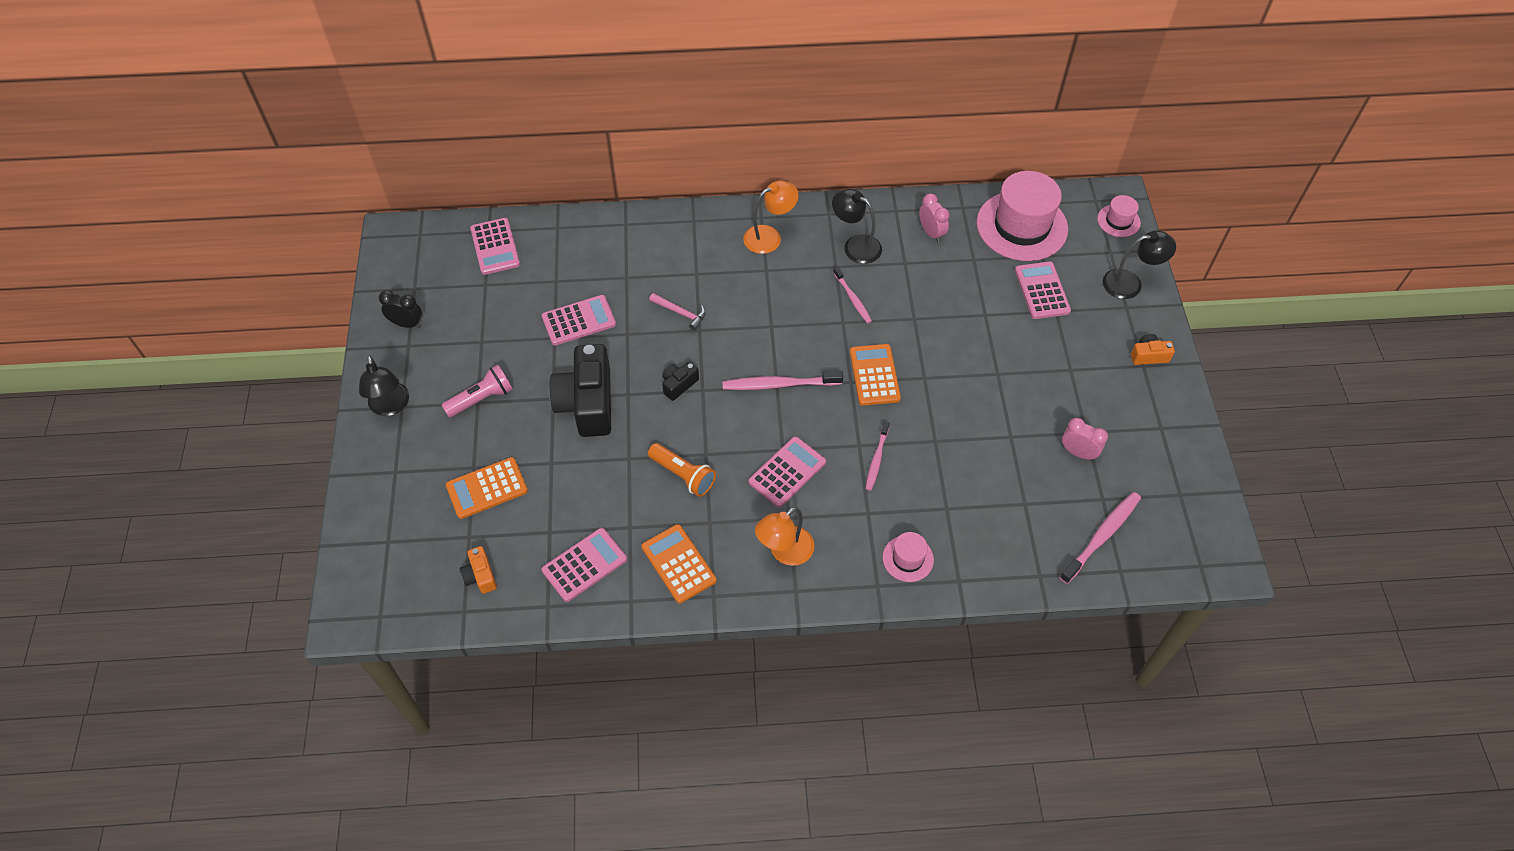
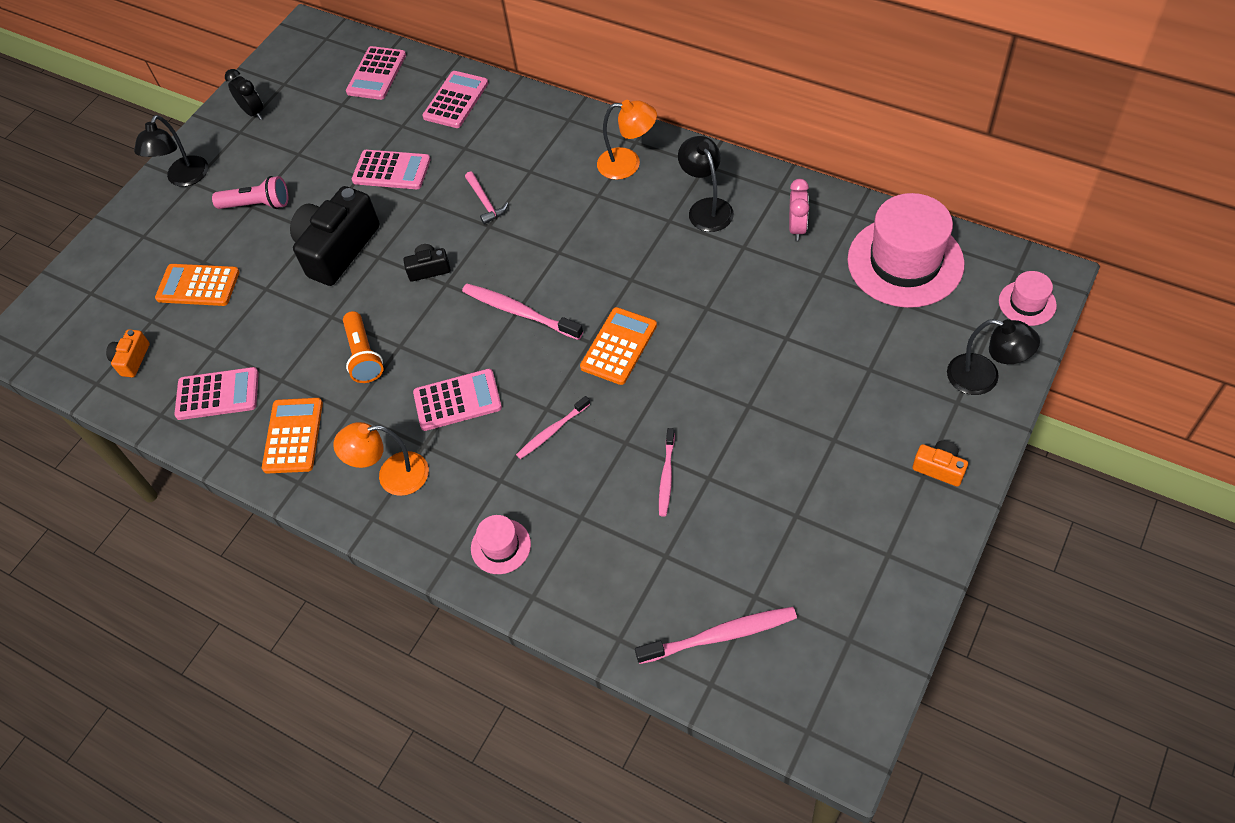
camera: 40 degrees right, 0 degrees up
pink toothbrush [833,267,872,323] -> pink toothbrush moved to [659,428,675,516]
pink calculator [1015,261,1071,319] -> pink calculator moved to [423,71,488,128]
pink clock [1062,418,1108,461] -> none

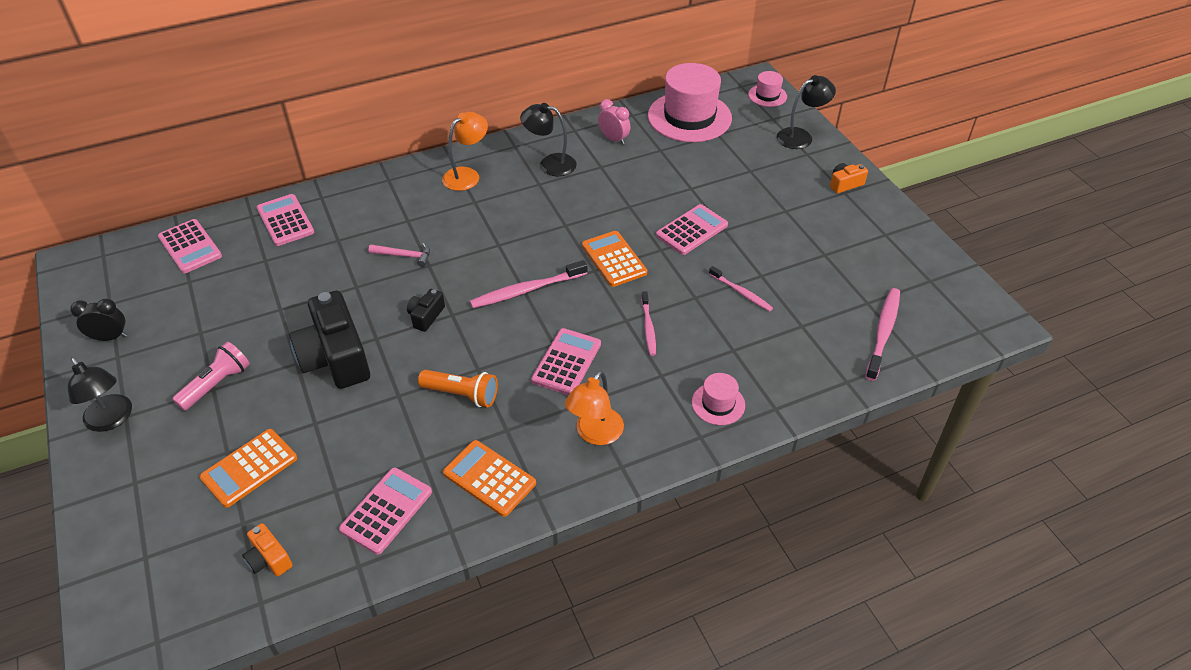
camera: 60 degrees left, 10 degrees down
pink calculator [352,150,431,189] -> pink calculator moved to [656,204,728,255]

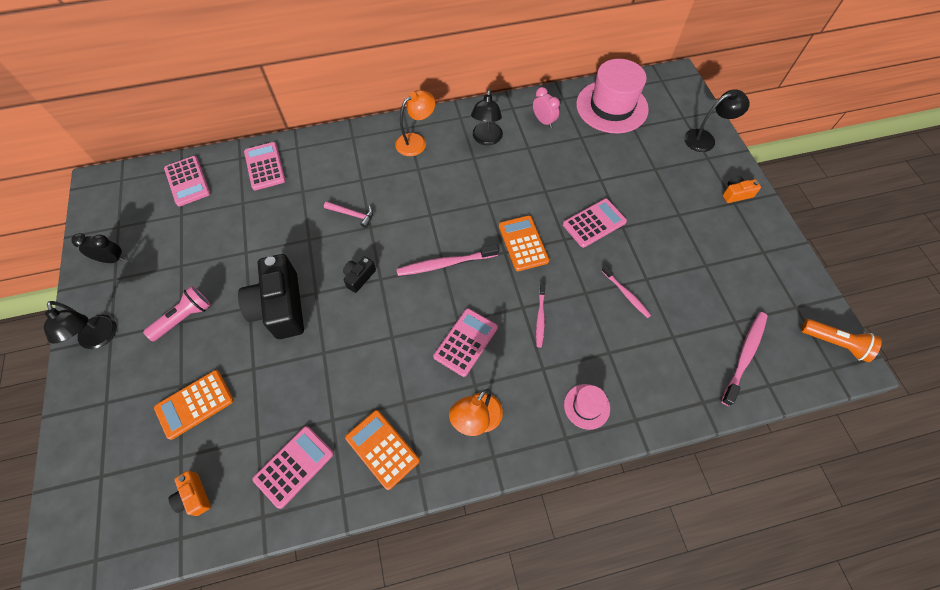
camera: 10 degrees right, 15 degrees up
orange flashlight [418,370,498,407] -> orange flashlight moved to [801,319,882,362]
black lamp [520,103,577,176] -> black lamp turned 105 degrees counterclockwise [471,89,503,145]
pink hat [748,71,787,107] -> none

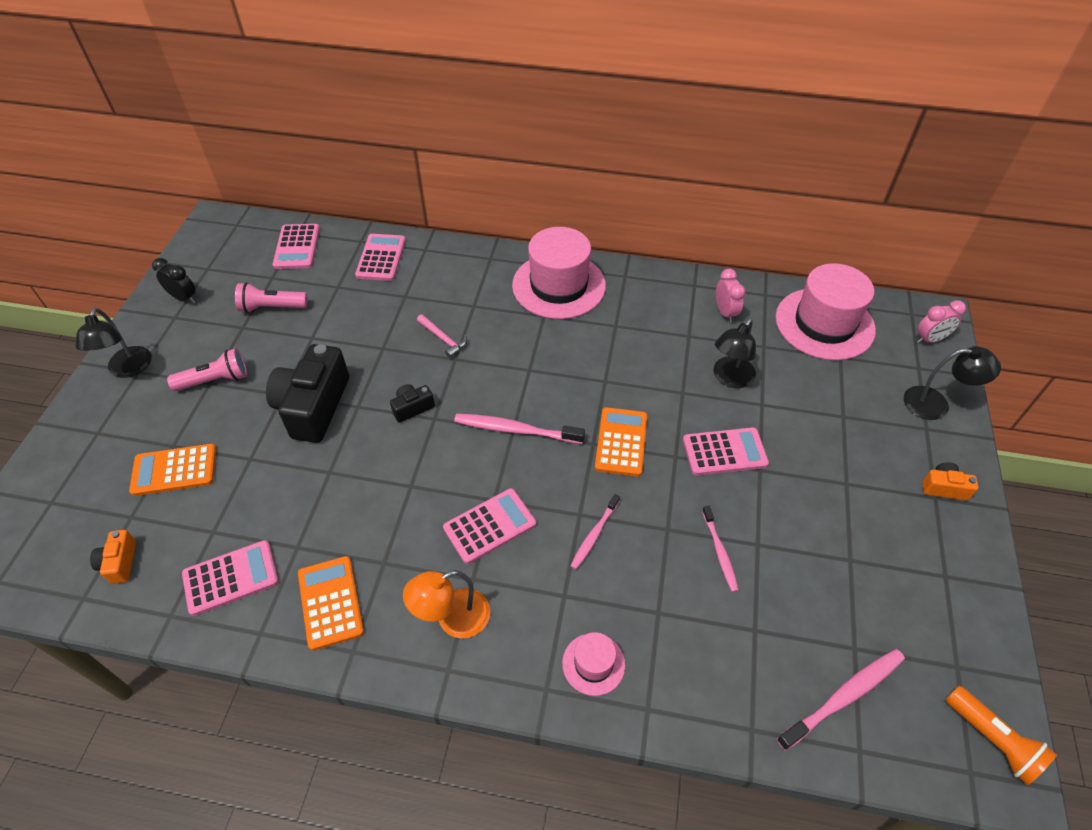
camera: 25 degrees right, 10 degrees down
orange lamp [395,90,435,156] -> pink hat [512,227,606,319]
black lamp [471,89,503,145] -> black lamp moved to [713,318,756,388]
none -> pink flashlight [235,282,308,313]
none -> pink clock [917,300,966,343]

